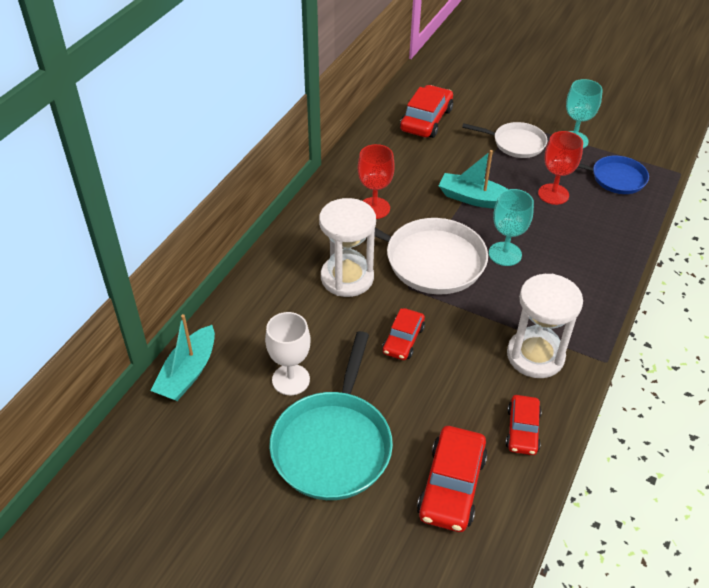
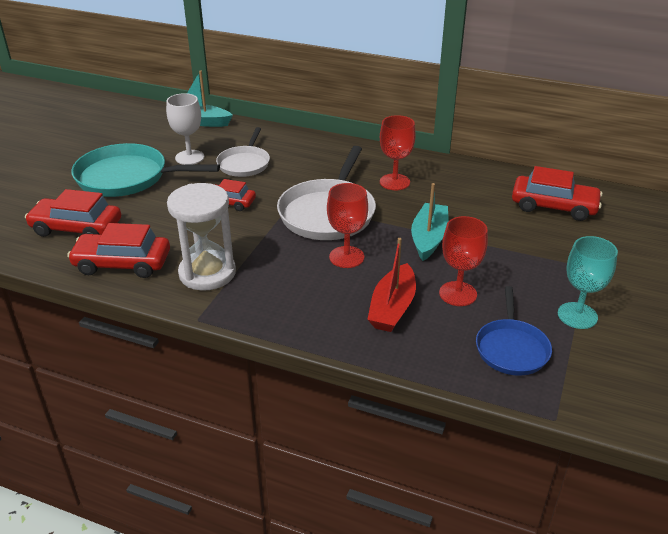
camera: 85 degrees right, 10 degrees down
white hourglass [319,198,376,297] -> none
white pan [462,122,547,158] -> white pan moved to [216,127,270,177]
turquoise goblet [489,189,534,266] -> red goblet [327,183,368,268]
red car [505,395,542,455] -> red car [67,223,170,278], size x1.58
none -> red boat [367,238,416,332]

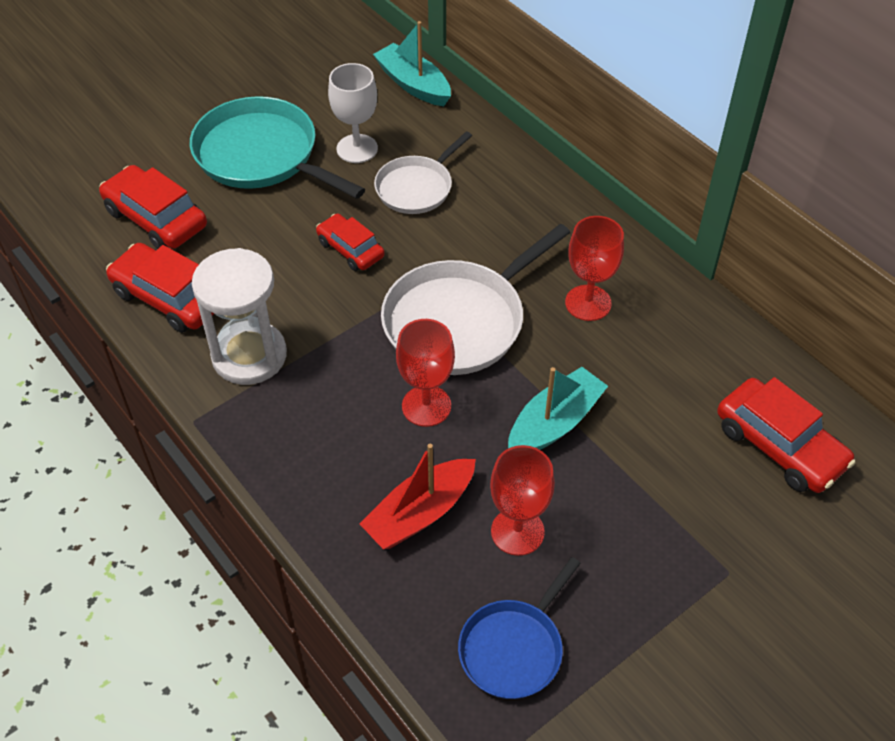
camera: 30 degrees right, 15 degrees up
turquoise goblet [558,236,618,329] -> none

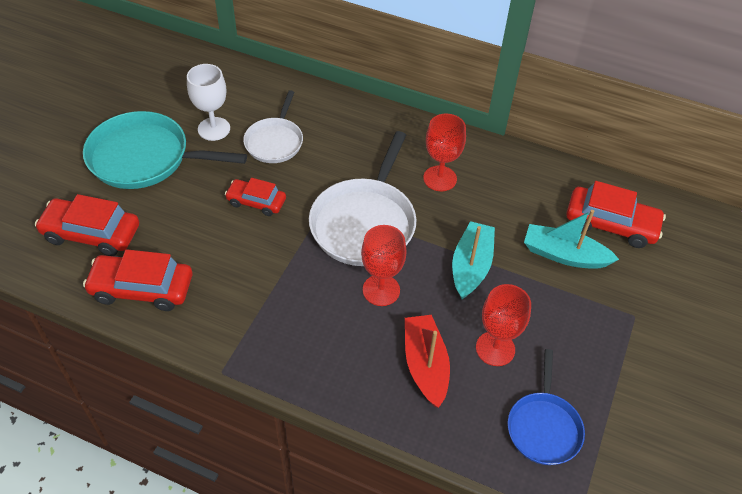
camera: 30 degrees left, 0 degrees up
white hourglass [192,248,287,385] -> none
red boat [359,444,476,549] -> red boat turned 150 degrees clockwise [405,315,450,408]
turquoise boat [373,21,451,106] -> turquoise boat moved to [524,210,619,269]

